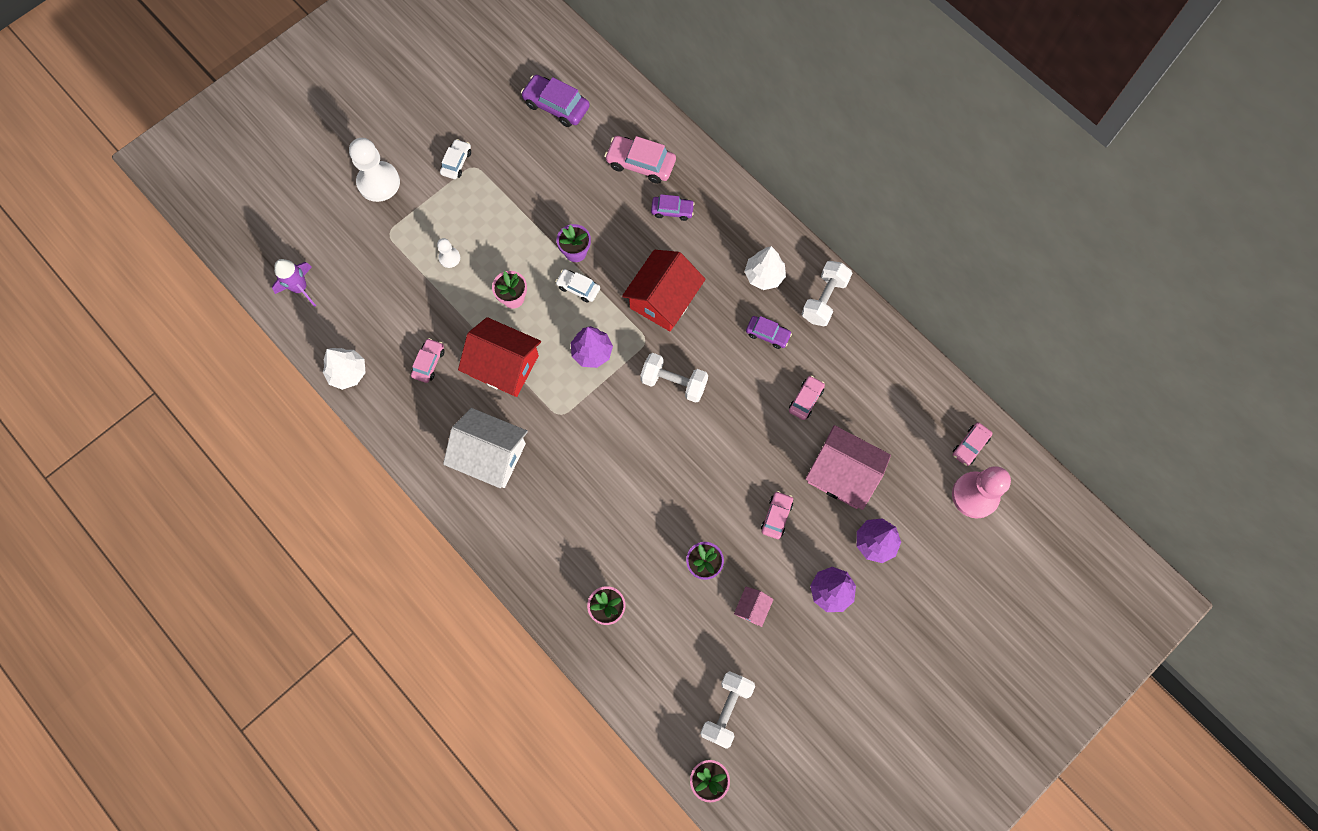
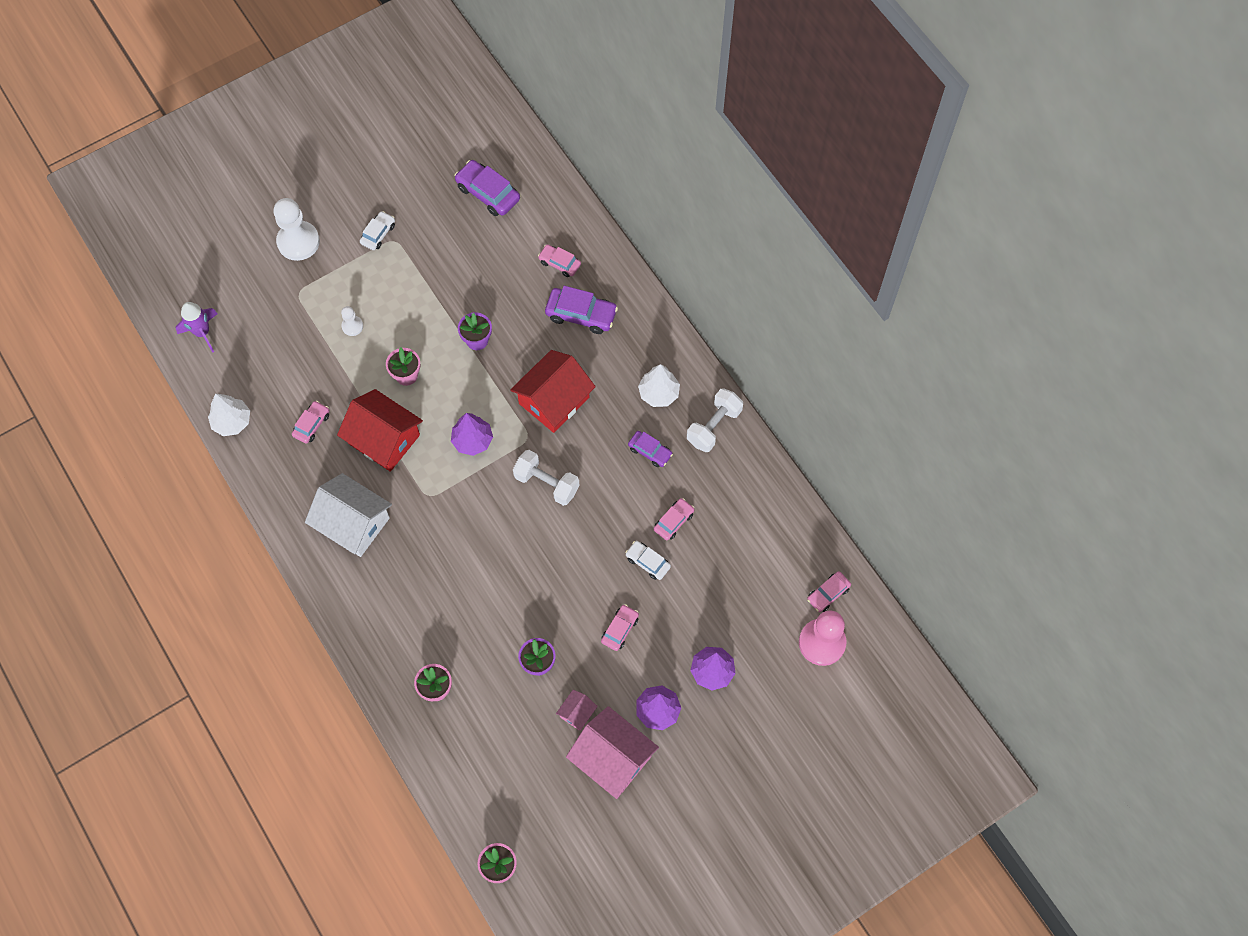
camera: 10 degrees right, 5 degrees down
white car [555,269,600,303] -> white car moved to [625,541,671,580]
pink car [605,136,676,184] -> pink car [538,244,581,277], size x0.61
purple car [651,194,695,221] -> purple car [545,286,618,334], size x1.63
white dumbbell [700,671,755,749] -> none
pink house [805,425,891,510] -> pink house moved to [566,706,659,799]

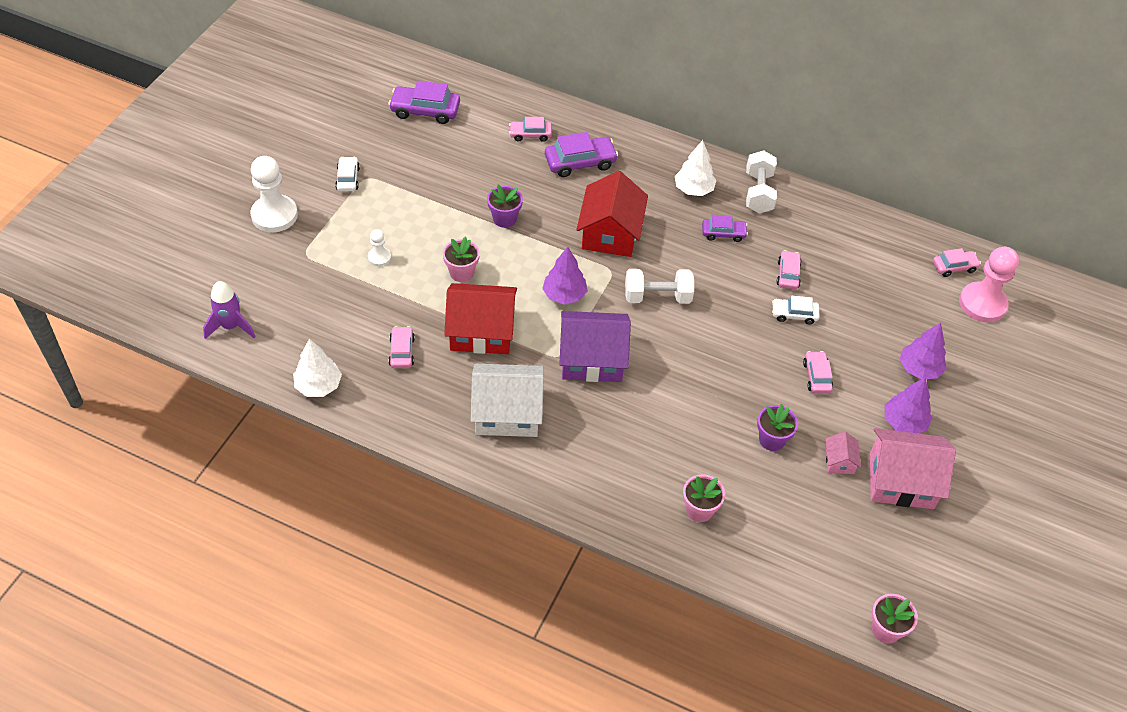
camera: 35 degrees left, 15 degrees down
pink car [807,571,851,612] -> pink car turned 120 degrees counterclockwise [933,248,981,277]
none -> purple house [559,311,631,382]

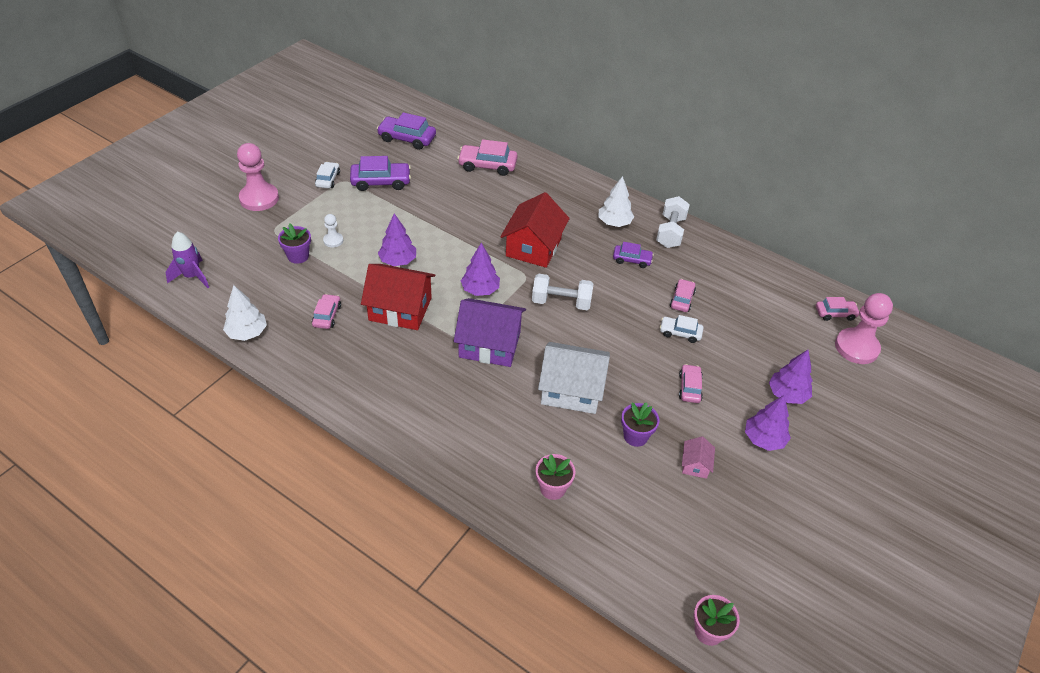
camera: 10 degrees right, 5 degrees down
white pawn [250,156,298,232] -> pink pawn [237,143,279,211]
pink flower pot [443,237,480,282] -> purple tree [378,213,416,266]
white house [470,364,544,437] -> white house moved to [538,342,610,414]
purple flower pot [487,185,523,228] -> purple flower pot moved to [278,223,311,264]
pink car [509,117,552,142] -> pink car [457,139,518,176], size x1.63
purple car [545,132,618,177] -> purple car moved to [350,156,411,191]
pink house [870,428,956,509] -> none

